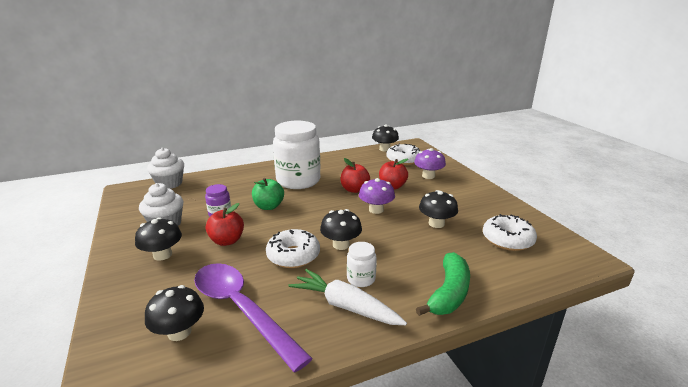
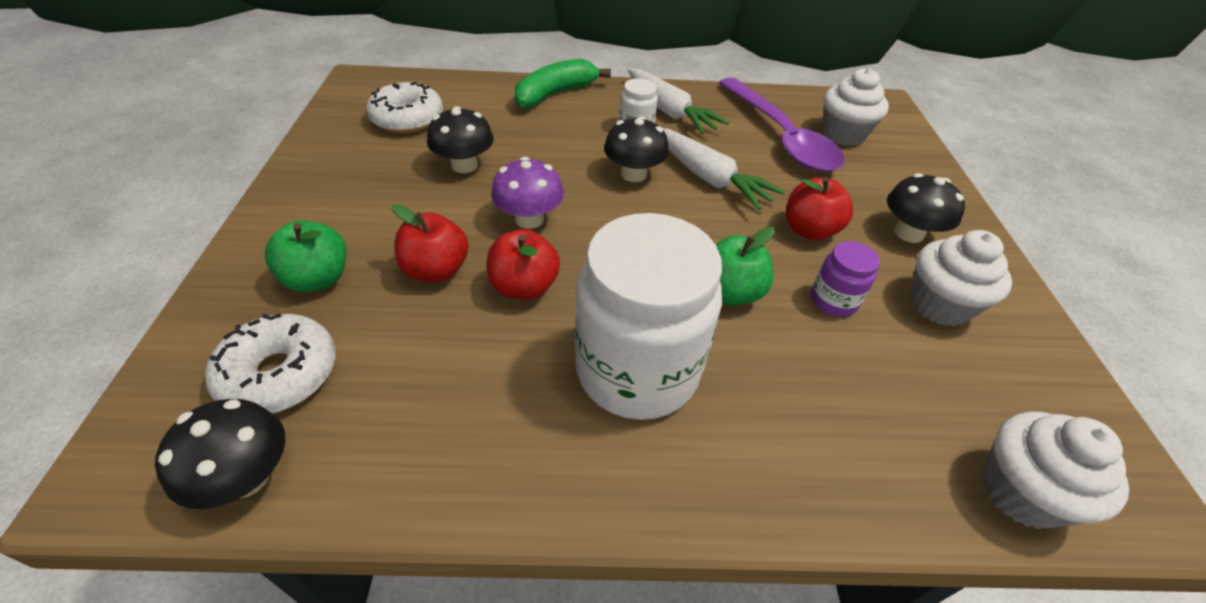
camera: 160 degrees left, 20 degrees up
black mushroom [145,285,204,341] -> white cupcake [822,68,889,146]
white donut [266,229,320,268] -> white carrot [663,128,785,210]
purple mushroom [414,148,446,179] -> green apple [265,220,346,292]

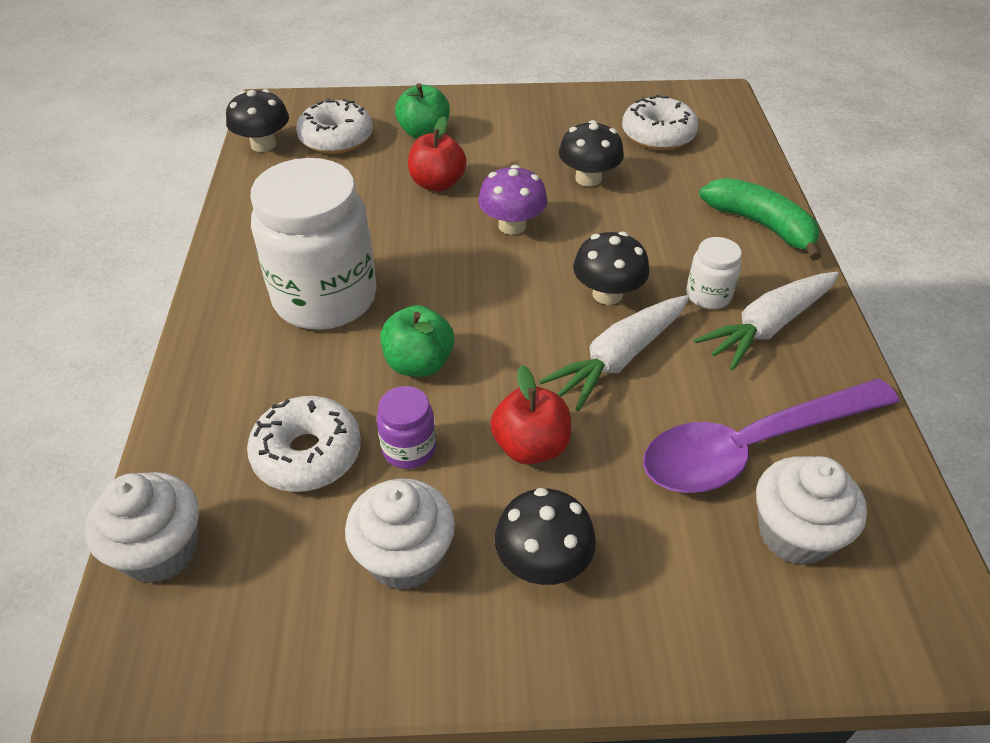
camera: 90 degrees right, 0 degrees up
red apple [487,229,560,300] -> none
none -> white donut [247,396,361,492]

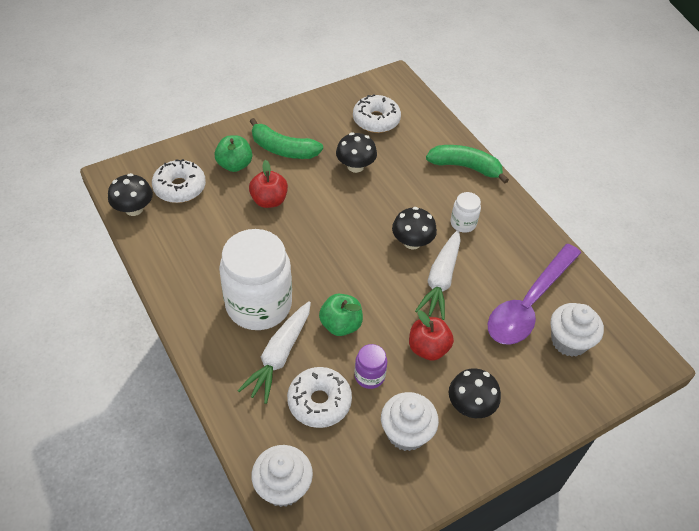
camera: 30 degrees left, 5 degrees up
purple mushroom [478,165,548,235] -> none
white carrot [694,272,839,370] -> white carrot moved to [237,301,311,404]
none -> green banana [250,118,323,159]

